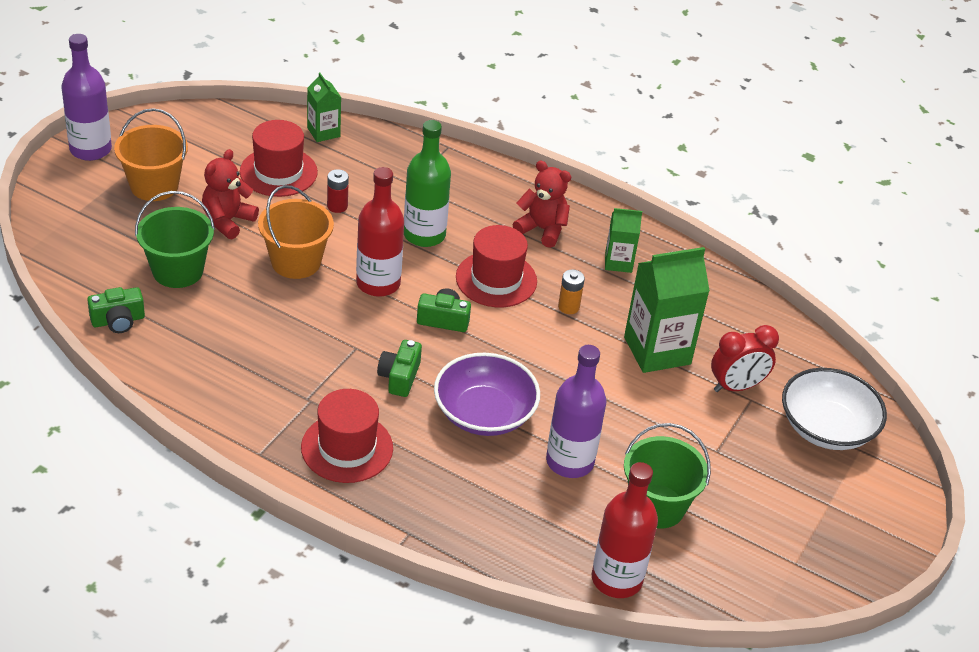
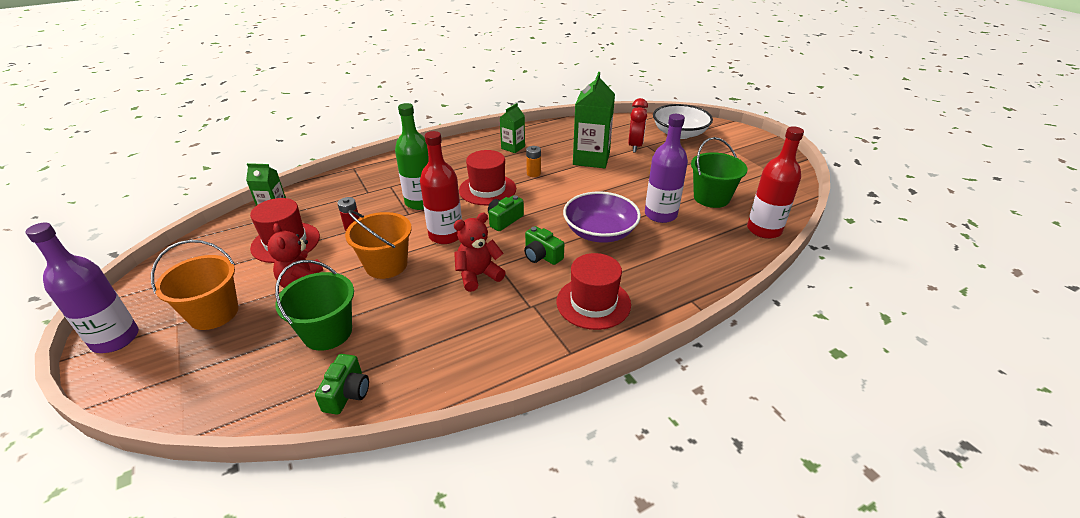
camera: 55 degrees left, 5 degrees down
red teddy bear [512,161,572,248] -> red teddy bear moved to [454,213,506,292]

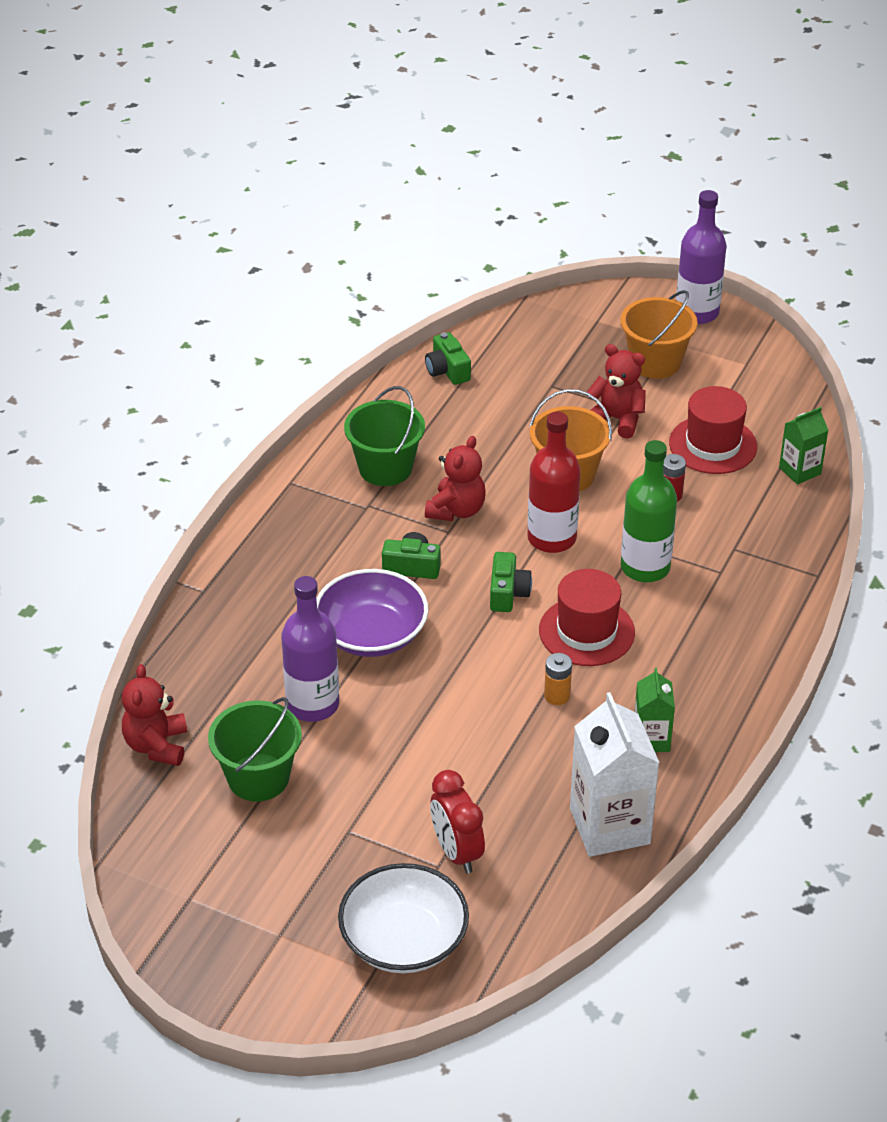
camera: 145 degrees right, 5 degrees up
green bucket [275,260,354,351] -> green bucket moved to [344,386,425,486]
red hat [557,253,631,330] -> none
green carton [573,72,615,168] -> none
red bottle [747,126,804,239] -> red teddy bear [122,664,187,766]
none -> white carton [570,692,660,857]

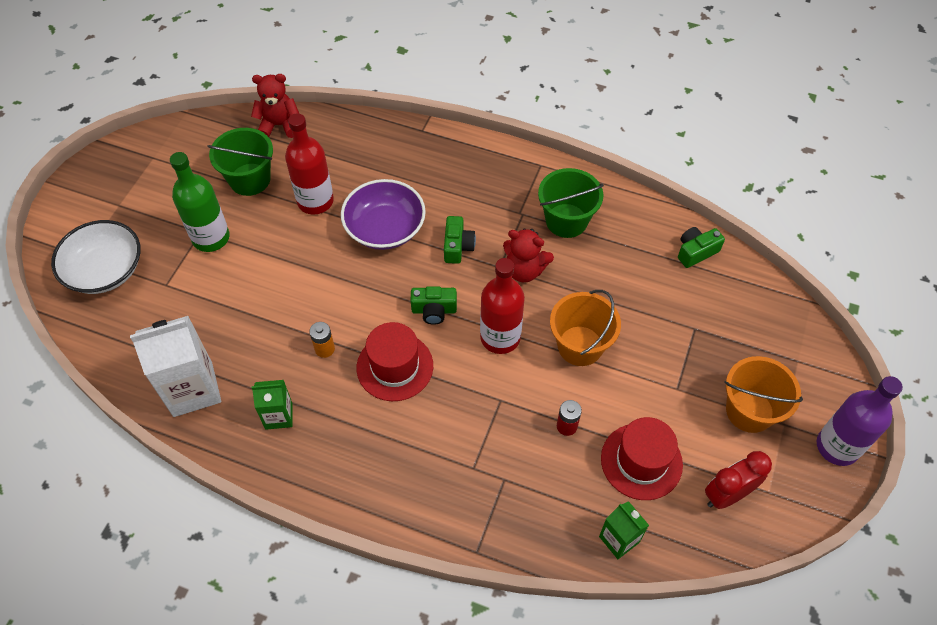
camera: 85 degrees right, 15 degrees up
purple bottle [281,576,339,722] -> red bottle [285,113,334,215]
red clock [430,770,485,874] -> red clock moved to [705,451,772,509]
red teddy bear [587,344,646,438] -> none
green bottle [621,440,677,582] -> green bottle moved to [170,152,230,252]

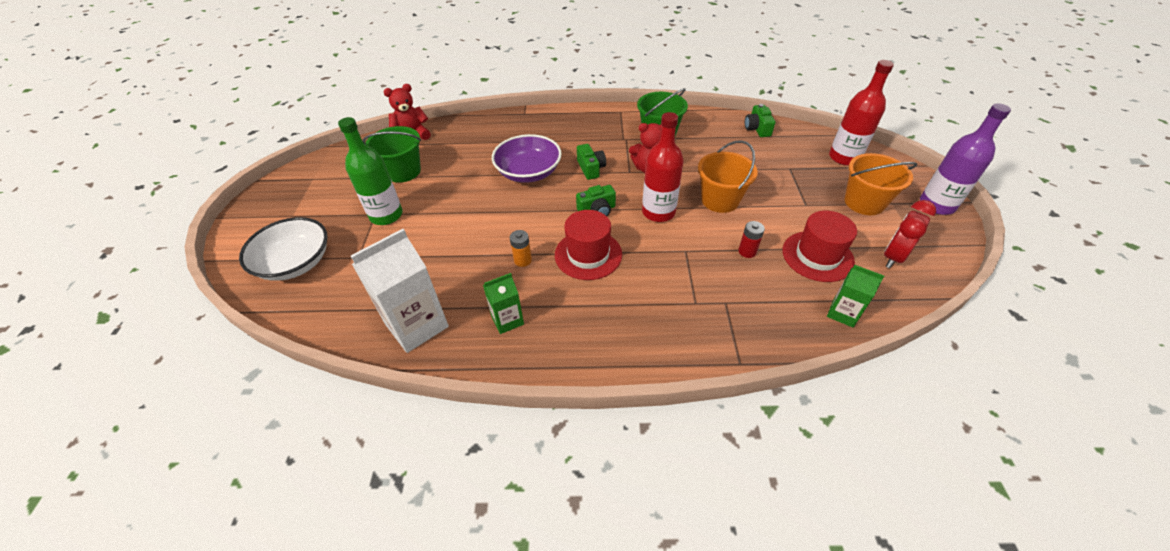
camera: 20 degrees left, 10 degrees down
red bottle [285,113,334,215] -> red bottle moved to [829,60,894,166]
green camera [678,227,725,268] -> green camera turned 45 degrees counterclockwise [745,104,775,137]

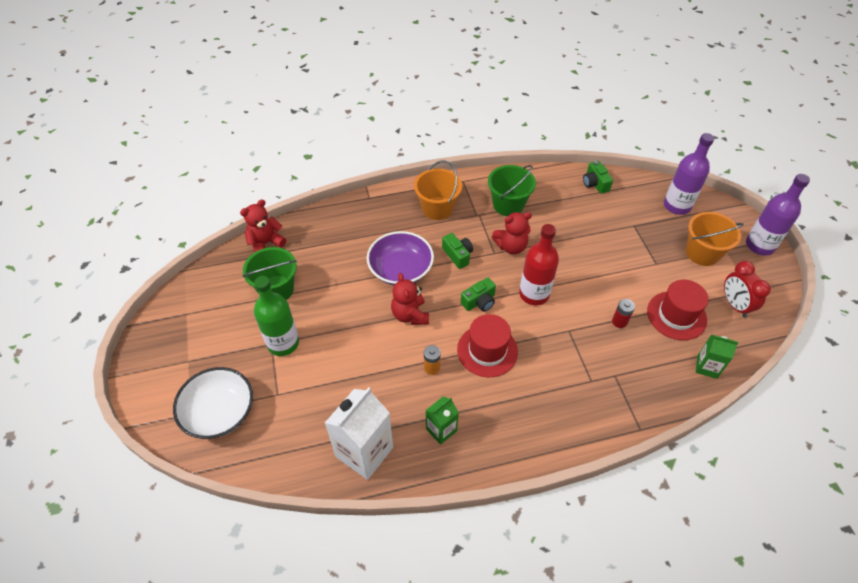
camera: 15 degrees left, 5 degrees up
orange bucket [698,140,758,213] -> orange bucket moved to [414,161,462,220]
red bottle [829,60,894,166] -> purple bottle [664,133,714,215]
red clock [884,200,936,268] -> red clock turned 45 degrees counterclockwise [724,261,771,318]
none -> red teddy bear [391,273,429,325]

